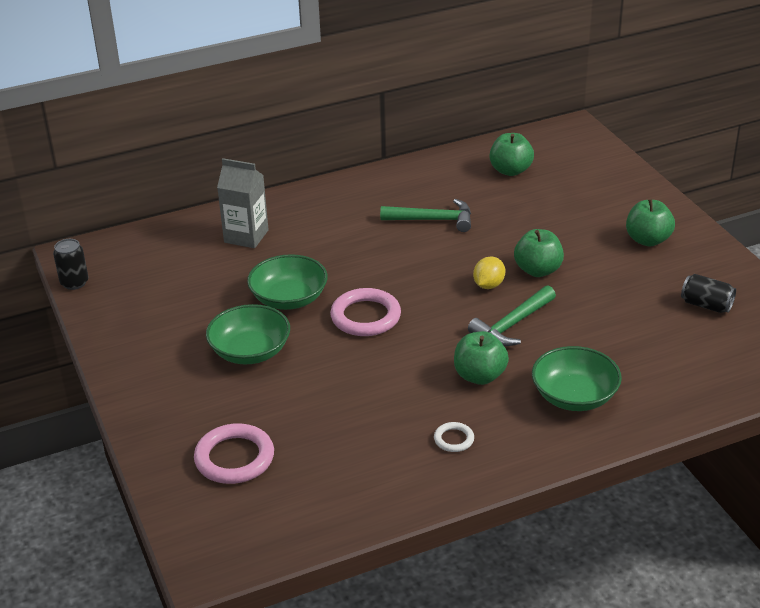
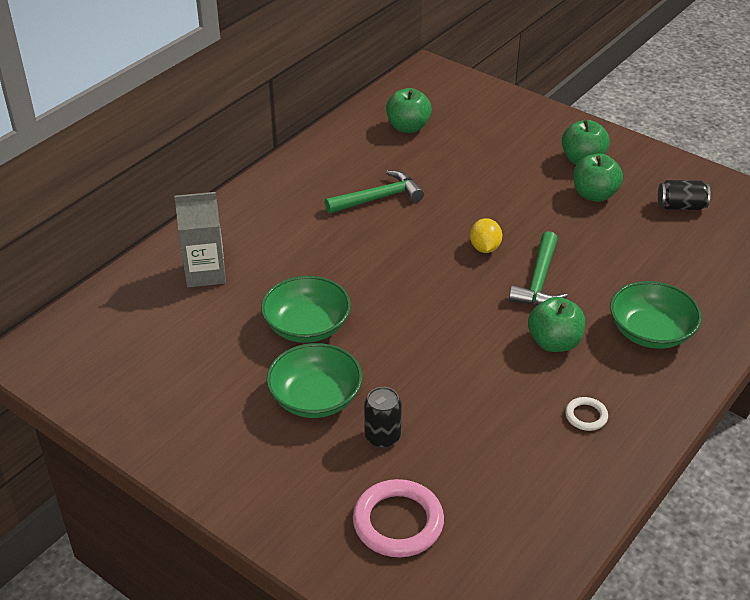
camera: 30 degrees left, 5 degrees up
black can [53,239,89,290] -> black can moved to [364,387,402,448]
pink ring [330,288,401,336] -> none
green apple [514,229,564,277] -> green apple moved to [573,153,623,202]

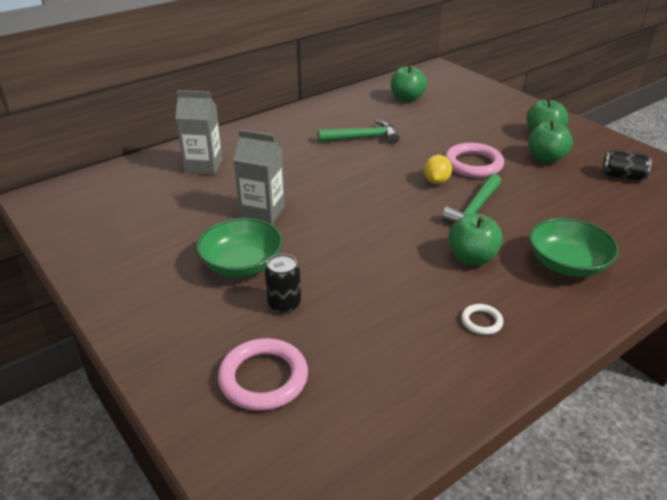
camera: 15 degrees right, 5 degrees down
green bowl [261,276,351,343] -> grey carton [233,129,285,224]
none -> pink ring [445,143,504,178]

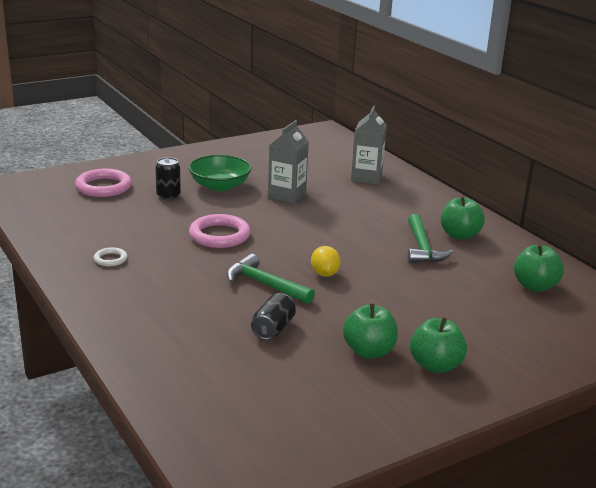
camera: 95 degrees right, 10 degrees down
yellow lemon [424,155,452,184] -> yellow lemon turned 60 degrees clockwise [311,246,341,277]
pink ring [445,143,504,178] -> pink ring moved to [189,214,250,248]
green apple [448,213,503,265] -> green apple moved to [441,196,485,240]
green bowl [529,218,619,277] -> none
black can [602,150,652,180] -> black can moved to [251,293,296,340]

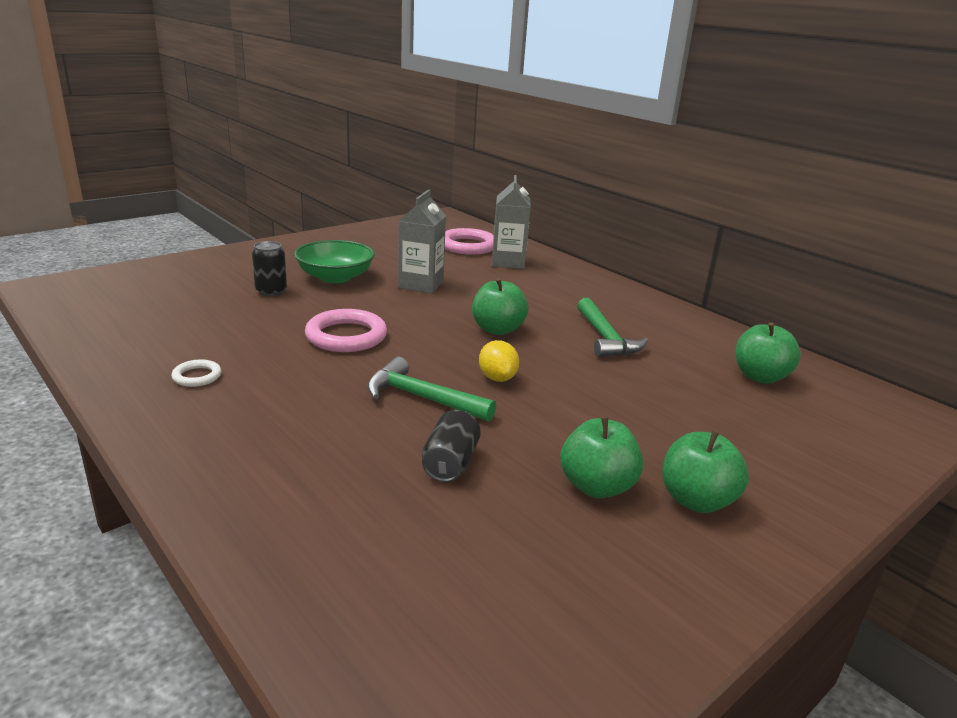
camera: 10 degrees left, 0 degrees up
pink ring [75,169,132,197] -> pink ring moved to [445,228,494,255]
green apple [441,196,485,240] -> green apple moved to [472,278,529,335]

